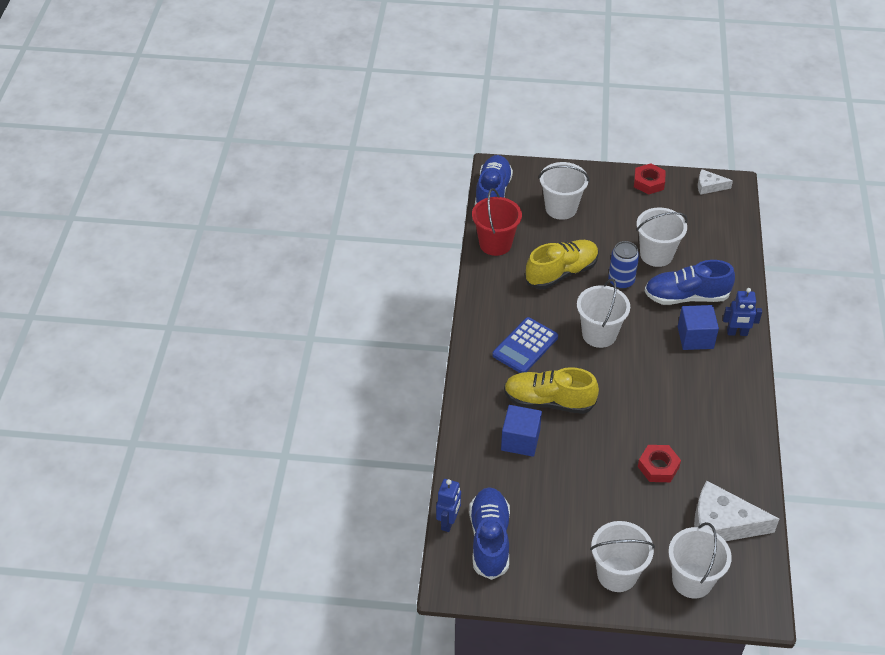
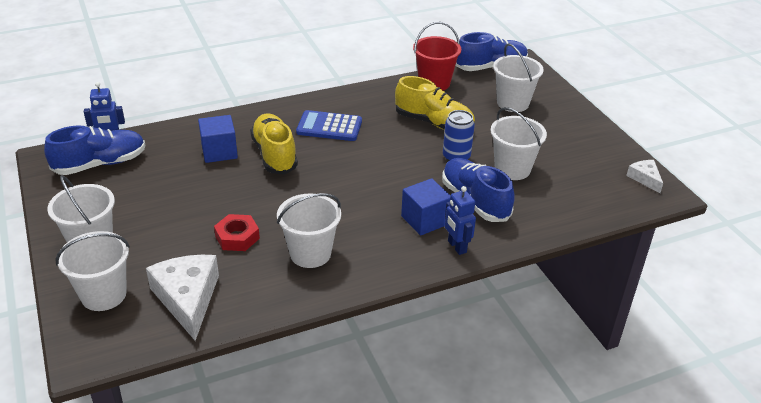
camera: 60 degrees right, 10 degrees down
white bucket [577,279,630,348] -> white bucket moved to [277,193,341,268]
red nut [634,163,665,195] -> none

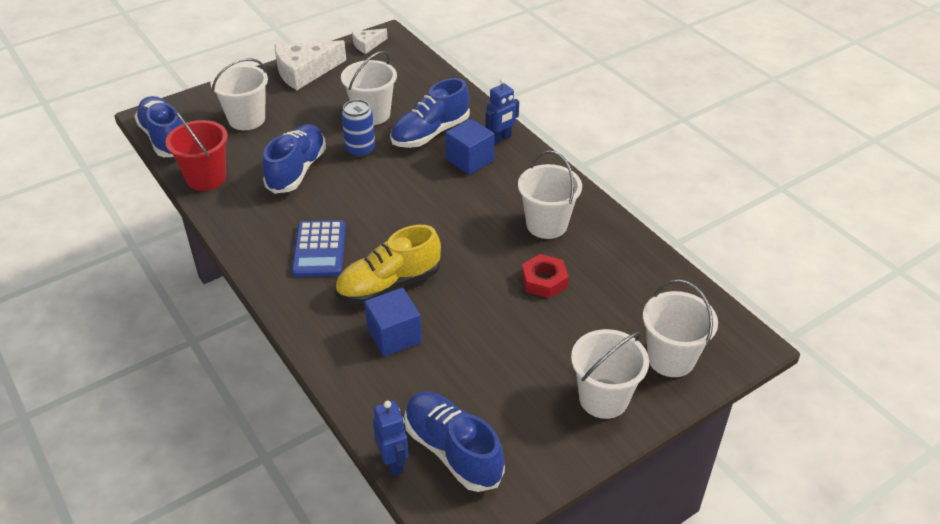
camera: 100 degrees left, 5 degrees up
white cheese [146,255,219,341] -> white cheese moved to [274,40,346,90]
yellow shoe [395,76,475,130] -> blue shoe [262,124,326,194]

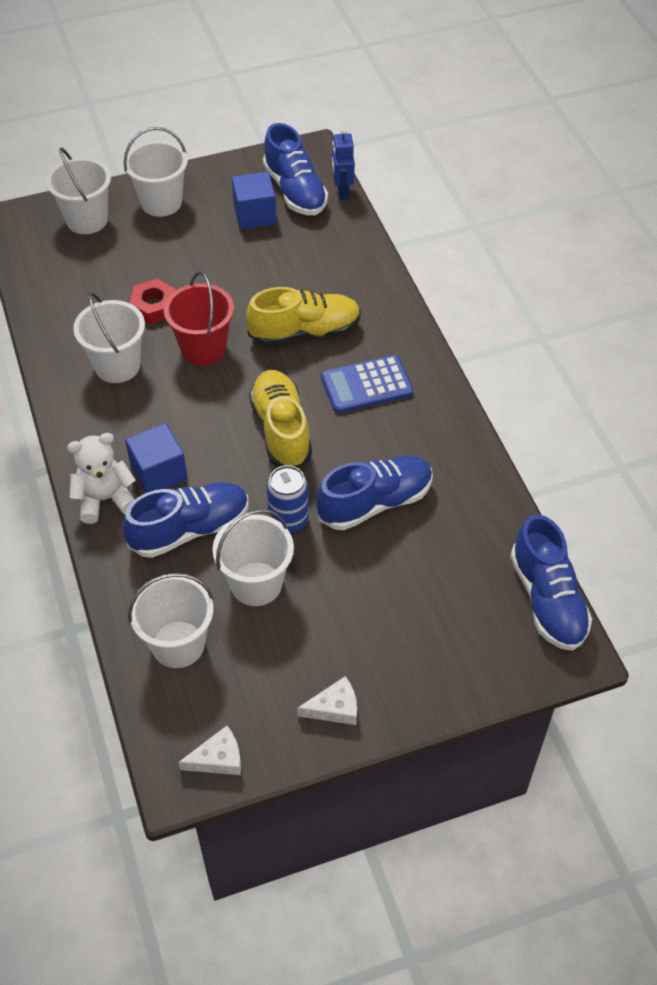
camera: 165 degrees left, 10 degrees up
red bucket [165,112,228,191] -> red bucket moved to [164,271,234,366]
white bucket [210,58,268,130] -> white bucket moved to [128,573,213,668]
blue shoe [262,124,326,194] -> blue shoe turned 150 degrees counterclockwise [316,456,433,530]
white cheese [274,40,346,90] -> white cheese [297,676,357,725], size x0.52
blue calculator [292,220,346,277] -> blue calculator turned 120 degrees counterclockwise [321,355,413,413]
blue cube [365,288,422,357] -> blue cube moved to [232,172,277,229]
blue robot [485,79,519,144] -> white teddy bear [67,433,135,524]
none -> yellow shoe [249,370,312,468]

